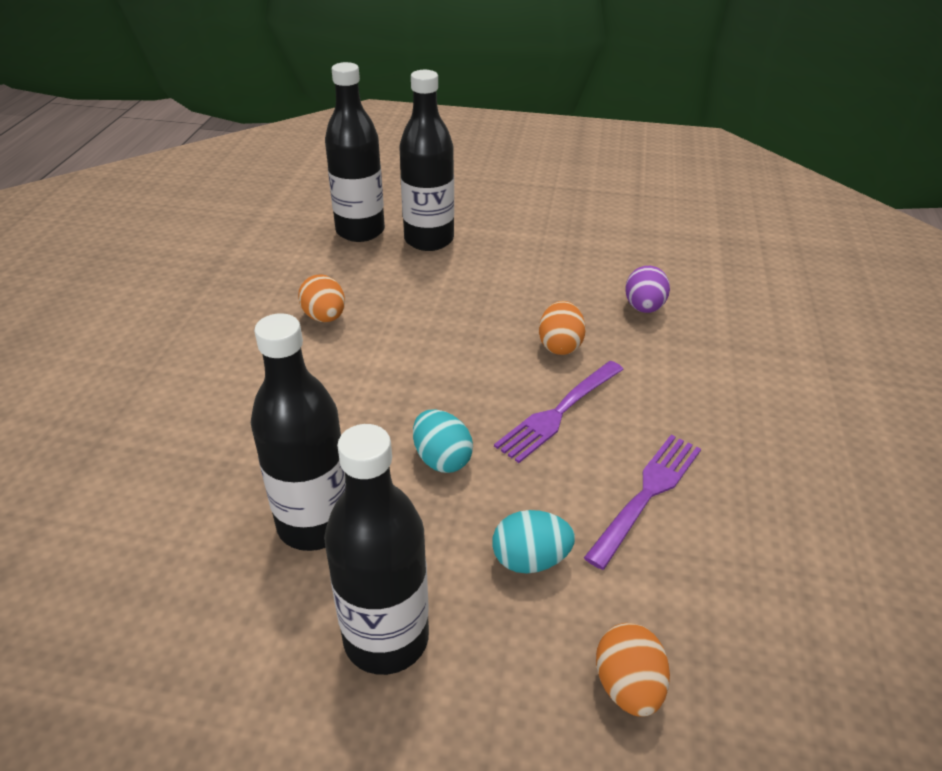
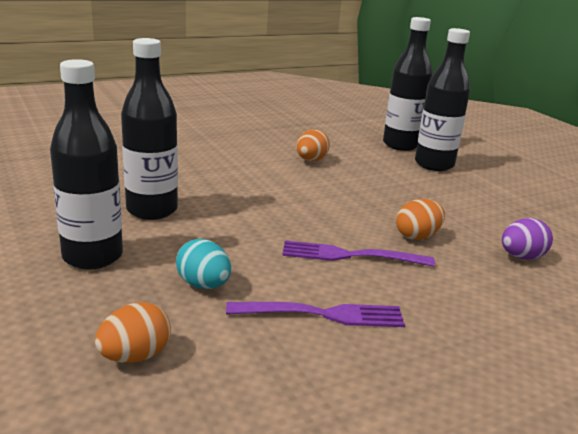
camera: 50 degrees right, 15 degrees down
turquoise egg [413,409,473,473] -> none

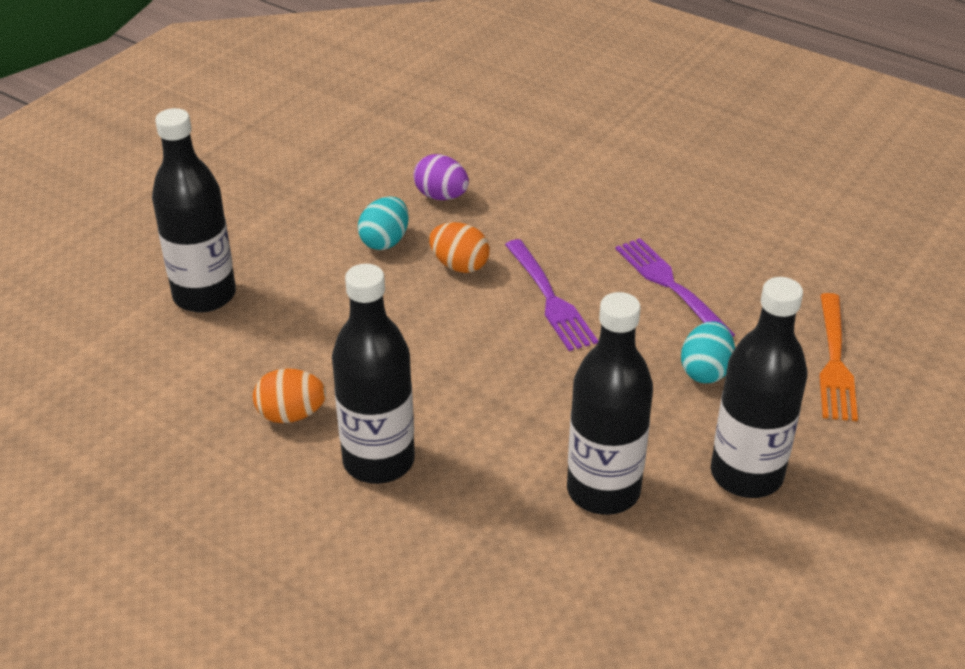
camera: 115 degrees left, 15 degrees up
orange egg [95,302,171,363] -> orange fork [819,293,858,421]
black bottle [383,17,432,151] -> black bottle moved to [332,264,415,484]
none -> turquoise egg [358,196,409,250]

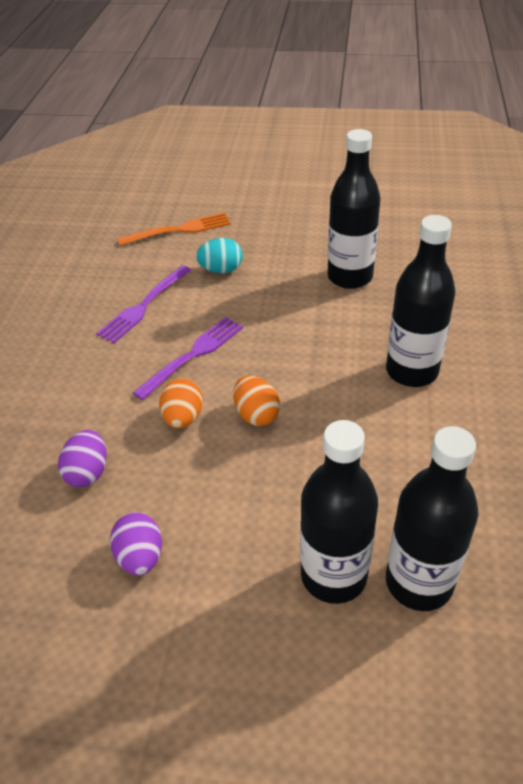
camera: 115 degrees left, 5 degrees up
orange egg [253,368,326,423] -> orange egg moved to [233,376,280,426]
turquoise egg [358,196,409,250] -> none
black bottle [711,277,807,498] -> black bottle moved to [386,426,478,611]
none -> purple egg [110,512,162,575]

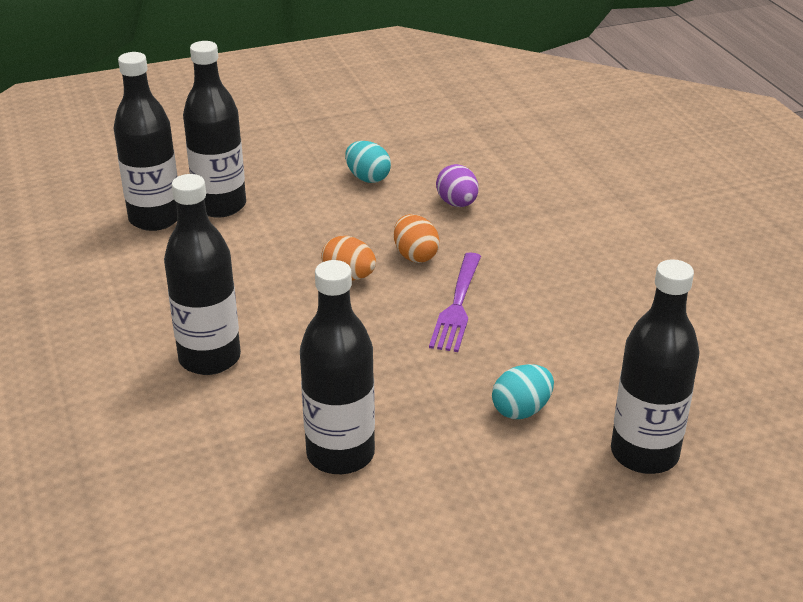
camera: 150 degrees right, 10 degrees down
purple fork [96,265,191,343] -> none
purple egg [110,512,162,575] -> turquoise egg [345,141,391,183]
orange fork [117,213,231,246] -> black bottle [611,259,700,474]

